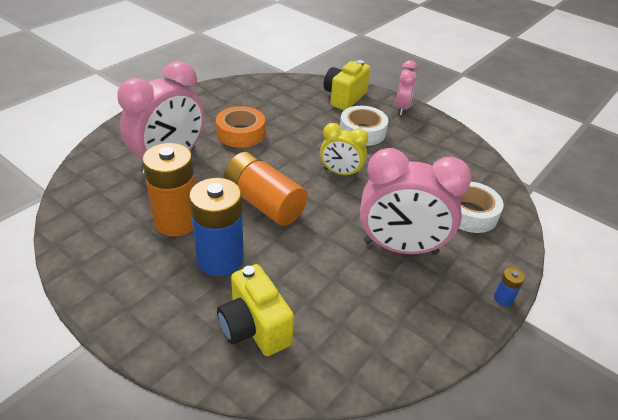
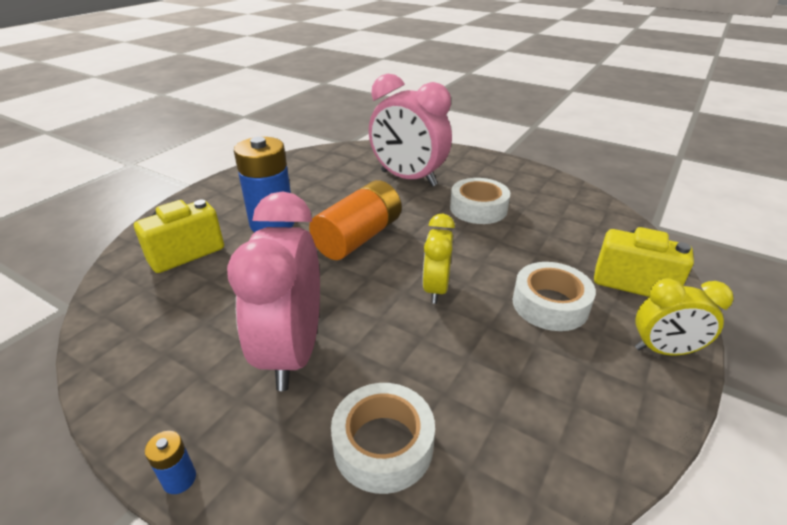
camera: 85 degrees right, 5 degrees down
orange battery [142,143,195,236] -> none
orange tape [216,106,265,148] -> white tape [450,178,510,224]
pink clock [395,60,418,115] -> yellow clock [635,278,734,355]

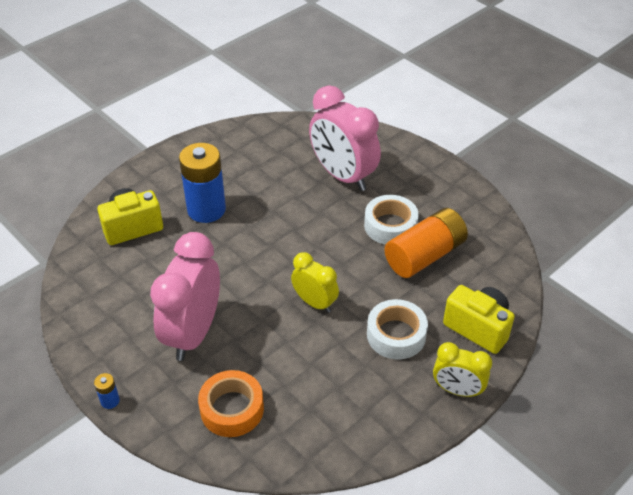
camera: 15 degrees right, 10 degrees up
orange battery [309,180,402,260] -> orange battery moved to [384,208,468,278]
white tape [331,383,435,494] -> orange tape [198,370,264,437]
yellow clock [422,214,455,304] -> yellow clock turned 105 degrees clockwise [291,252,339,313]

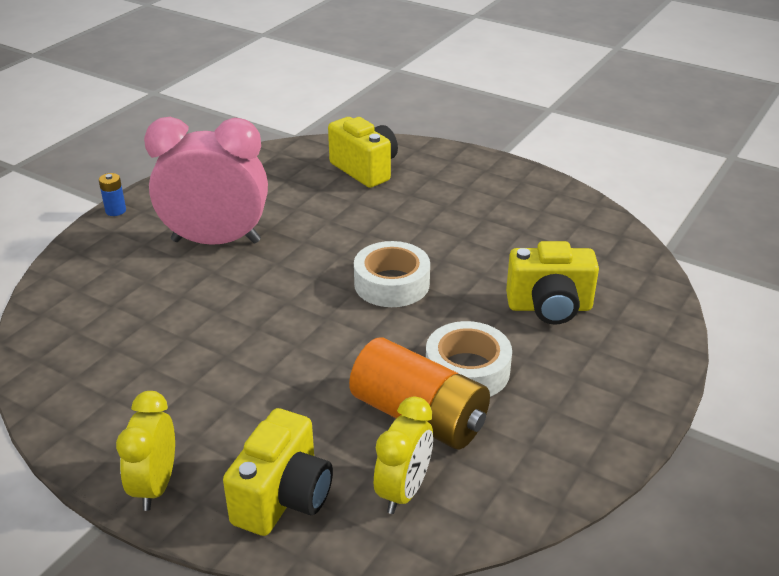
camera: 75 degrees right, 10 degrees down
blue battery [179,143,226,223] -> none
orange tape [198,370,264,437] -> none
yellow clock [291,252,339,313] -> yellow clock moved to [374,396,433,514]
pink clock [309,85,381,191] -> yellow camera [506,241,599,325]
white tape [367,299,428,359] -> white tape moved to [354,241,430,307]

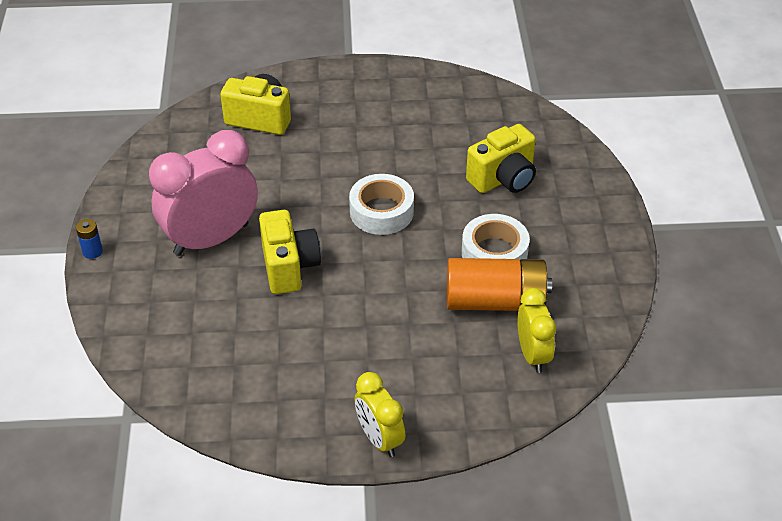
camera: 35 degrees left, 10 degrees up
yellow camera [223,408,333,536] -> yellow camera moved to [259,210,321,294]

